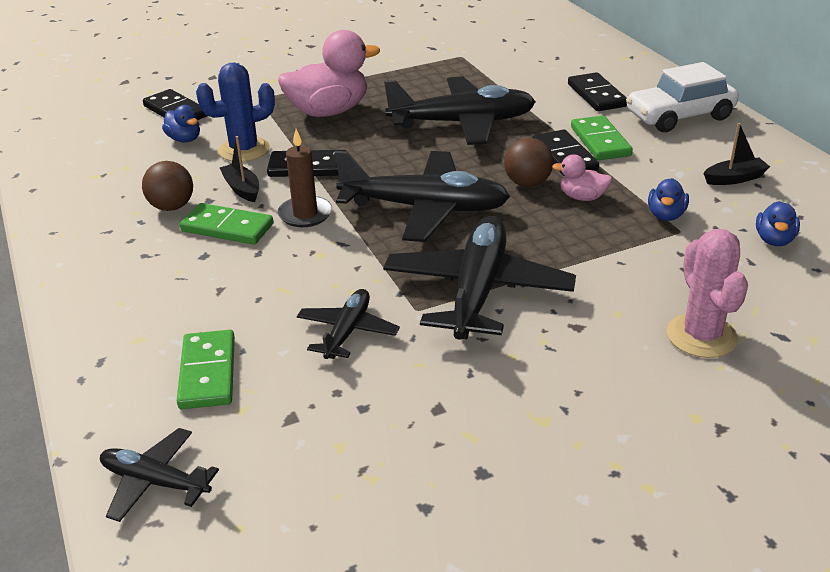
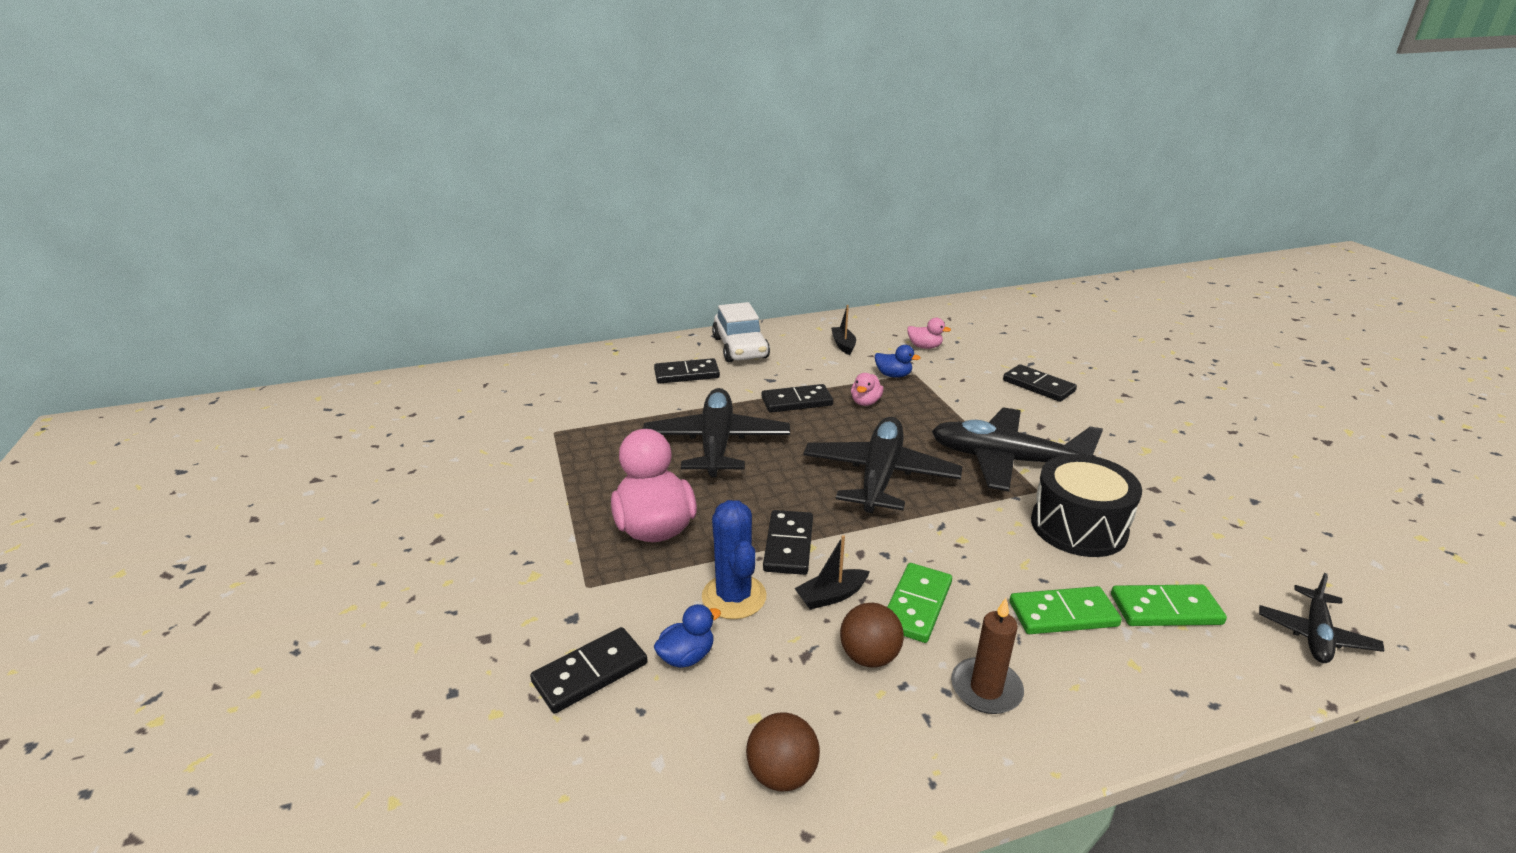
camera: 85 degrees left, 5 degrees down
brown candle [277,129,332,227] -> brown candle moved to [951,598,1024,714]
black plane [297,289,400,359] -> black drum [1031,454,1142,557]
brown ball [504,138,553,187] -> brown ball moved to [746,712,820,792]
green domino [571,115,633,160] -> green domino moved to [1010,586,1122,634]
pink cactus [667,229,748,358] -> black domino [1003,364,1077,402]
blue duck [756,201,800,246] -> pink duck [907,318,951,349]

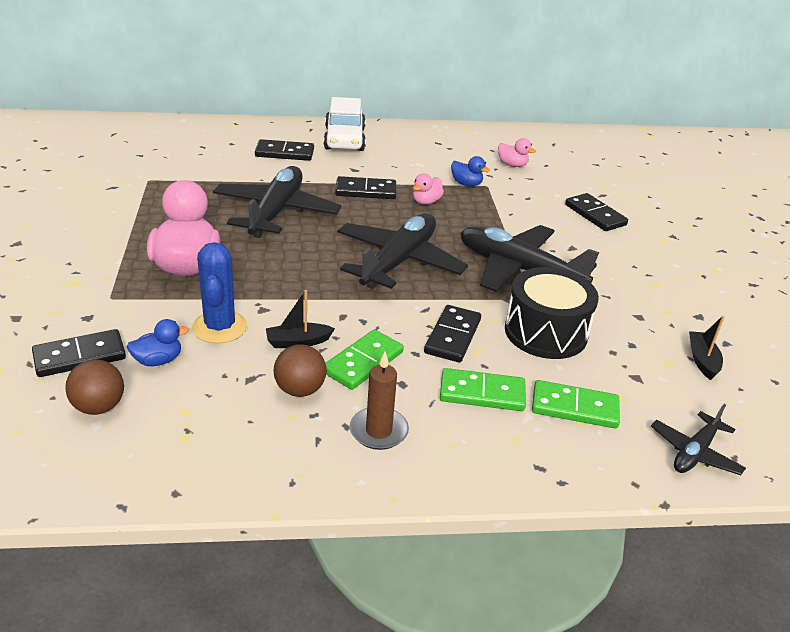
camera: 10 degrees right, 5 degrees up
brown ball [746,712,820,792] -> brown ball moved to [65,359,124,415]
black domino [763,510,813,575] -> black domino moved to [424,305,481,363]
black boat [831,305,856,355] -> black boat moved to [689,316,725,380]

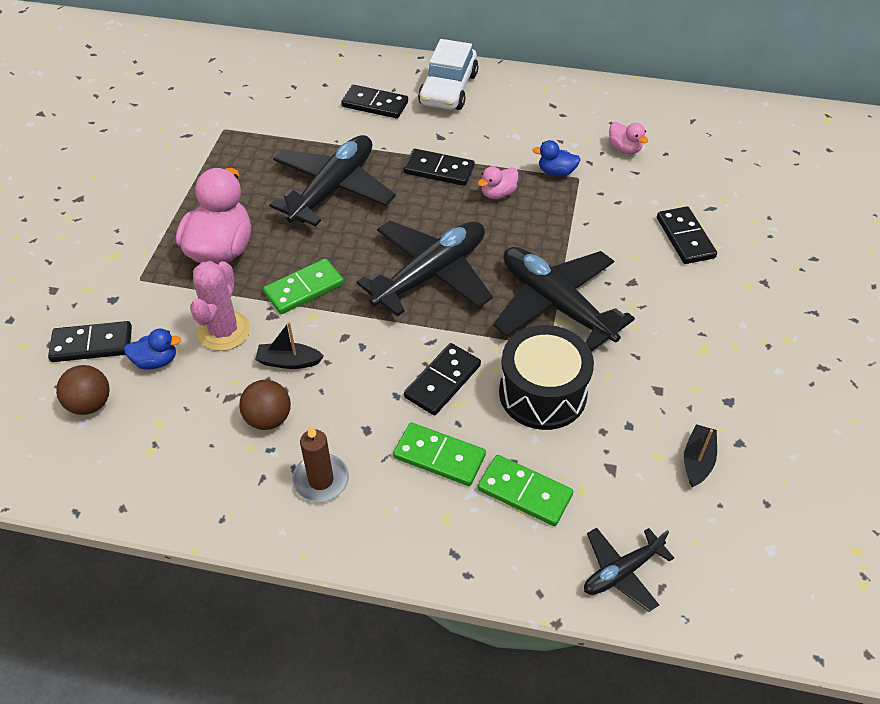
camera: 20 degrees right, 15 degrees up
blue cactus [192,242,247,344] -> pink cactus [190,261,250,351]
green domino [325,329,404,390] -> green domino moved to [263,258,344,314]
blue duck [451,156,490,186] -> blue duck turned 135 degrees clockwise [533,140,581,177]

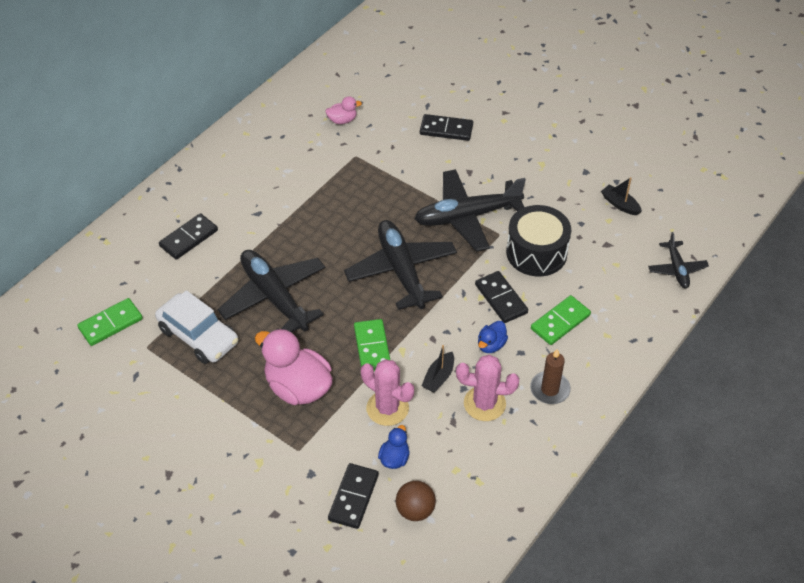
camera: 65 degrees left, 0 degrees up
brown ball [239,380,291,430] -> pink cactus [456,355,519,421]
black domino [404,149,475,186] -> none
white car [418,39,478,110] -> white car moved to [155,290,238,364]
pink duck [478,166,518,199] -> none
green domino [478,455,573,526] -> green domino moved to [77,298,143,346]
blue duck [533,140,581,177] -> blue duck moved to [478,321,508,353]

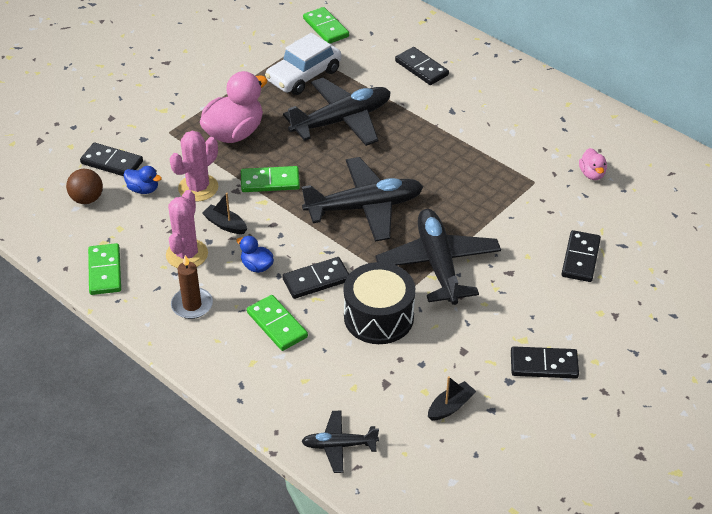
camera: 95 degrees right, 5 degrees down
none -> green domino [88,243,121,295]
none -> black domino [511,346,579,379]

